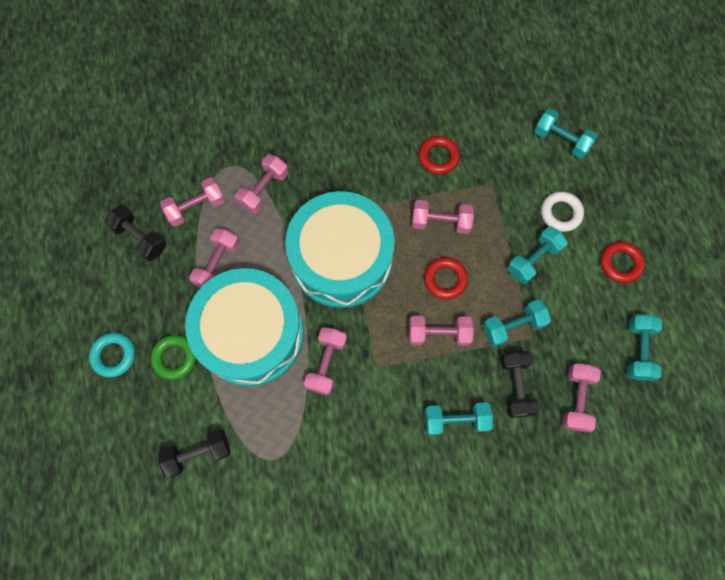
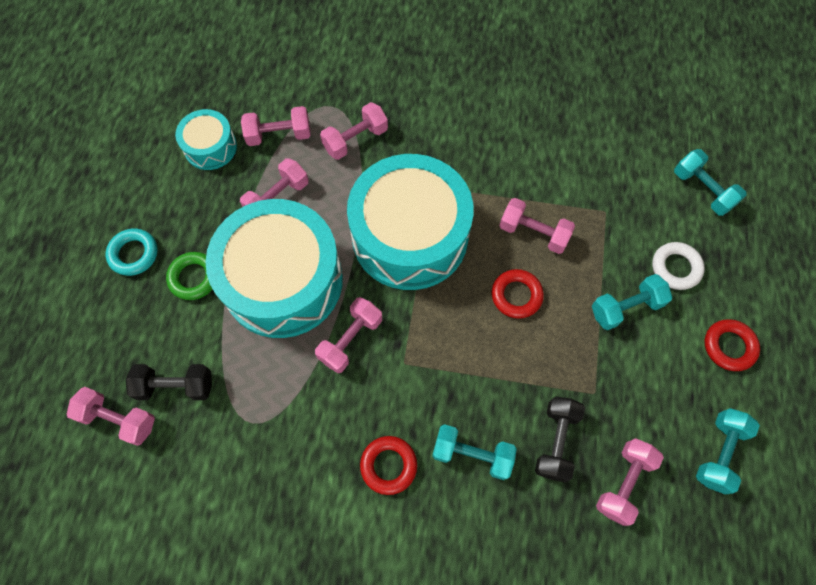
camera: 20 degrees right, 5 degrees down
black dumbbell [105,205,166,261] -> turquoise drum [175,109,237,170]
pink dumbbell [409,316,474,346] -> pink dumbbell moved to [67,387,155,446]
red ring [418,136,460,174] -> red ring moved to [360,436,417,495]
turquoise dumbbell [483,299,551,347] -> none

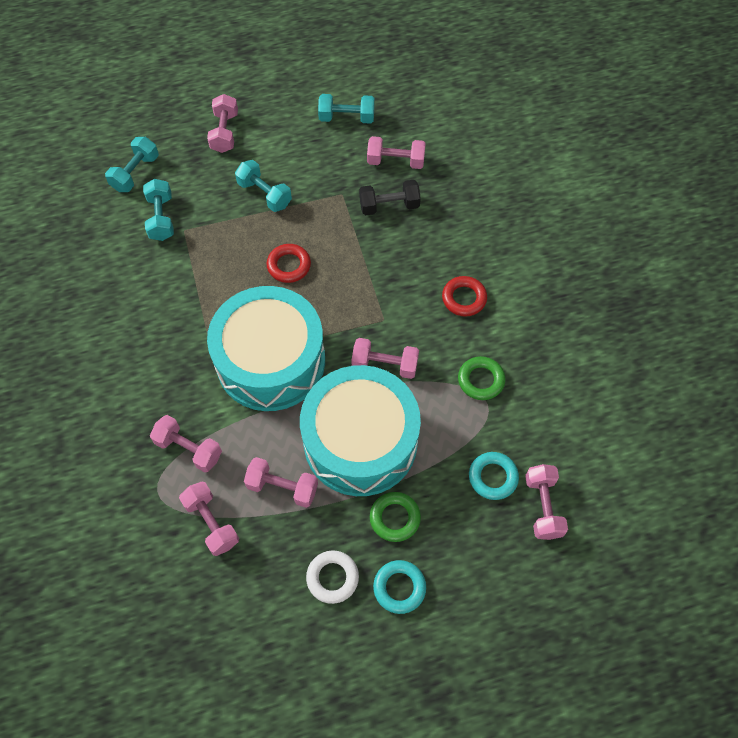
camera: 115 degrees left, 5 degrees down
black dumbbell [126,364,212,400] -> turquoise ring [469,452,519,500]
turquoise drum [175,109,237,170] -> none
turquoise dumbbell [432,424,517,480] -> turquoise dumbbell moved to [143,179,174,241]
pink dumbbell [499,198,575,254] -> pink dumbbell moved to [207,94,238,153]
white ring [652,242,705,290] -> white ring moved to [306,550,359,604]
red ring [705,319,760,371] -> none
none -> green ring [458,356,505,400]

